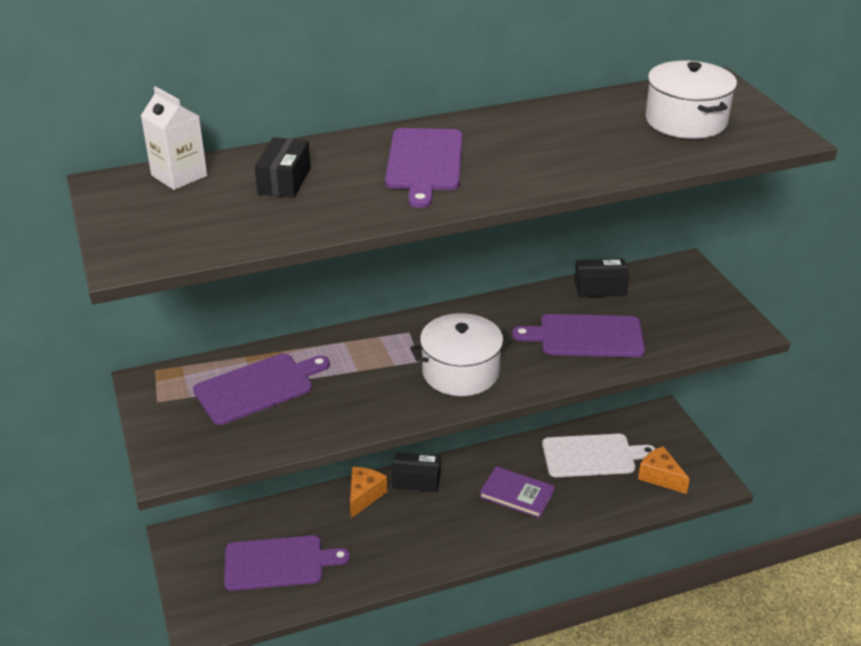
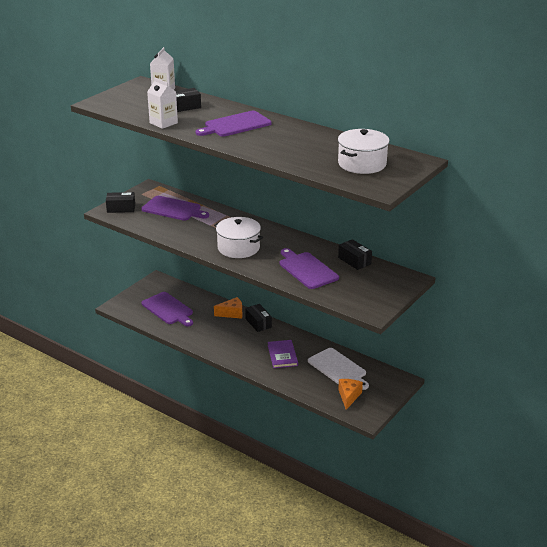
camera: 55 degrees right, 5 degrees down
none -> black box [106,192,135,213]
none -> white carton [147,78,178,129]

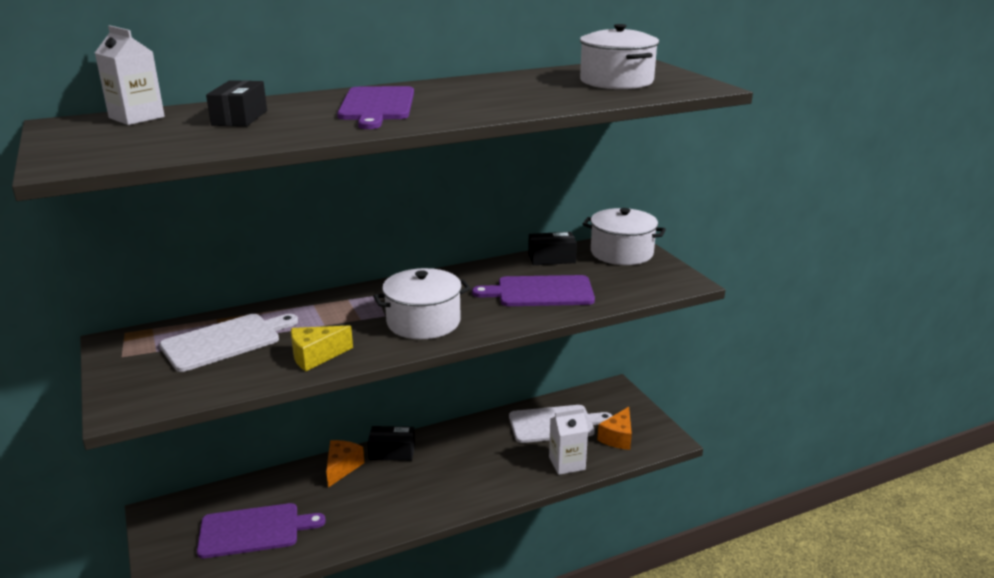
camera: 60 degrees left, 5 degrees down
black box [106,192,135,213] -> none
purple cutting board [141,196,209,221] -> white cutting board [159,314,298,372]
white carton [147,78,178,129] -> white carton moved to [549,408,588,475]
purple book [268,340,298,368] -> none
orange cheese [338,379,363,410] -> orange cheese turned 105 degrees counterclockwise [597,407,632,450]
none -> yellow cheese [291,325,353,371]
none -> white pot [583,208,666,265]

